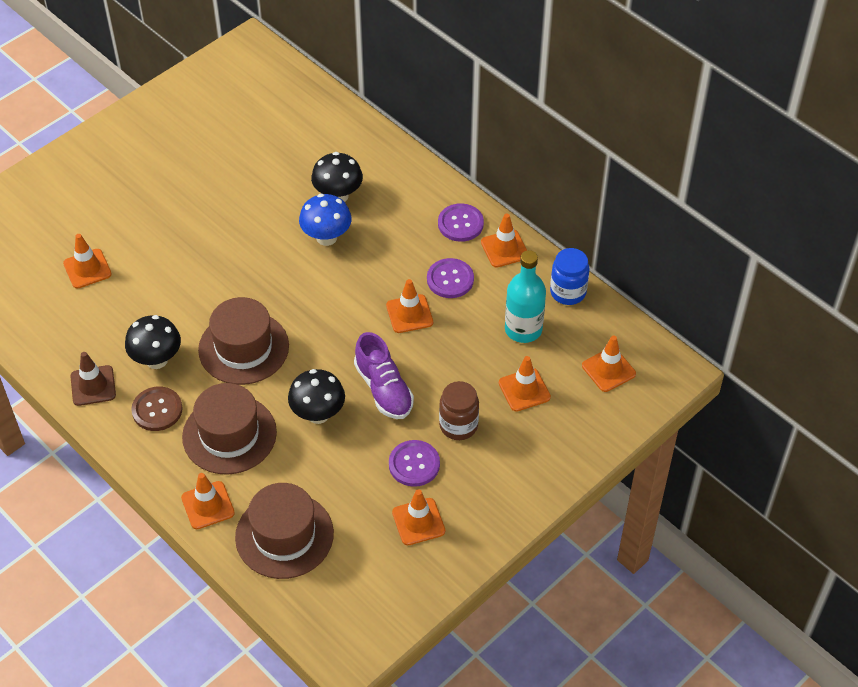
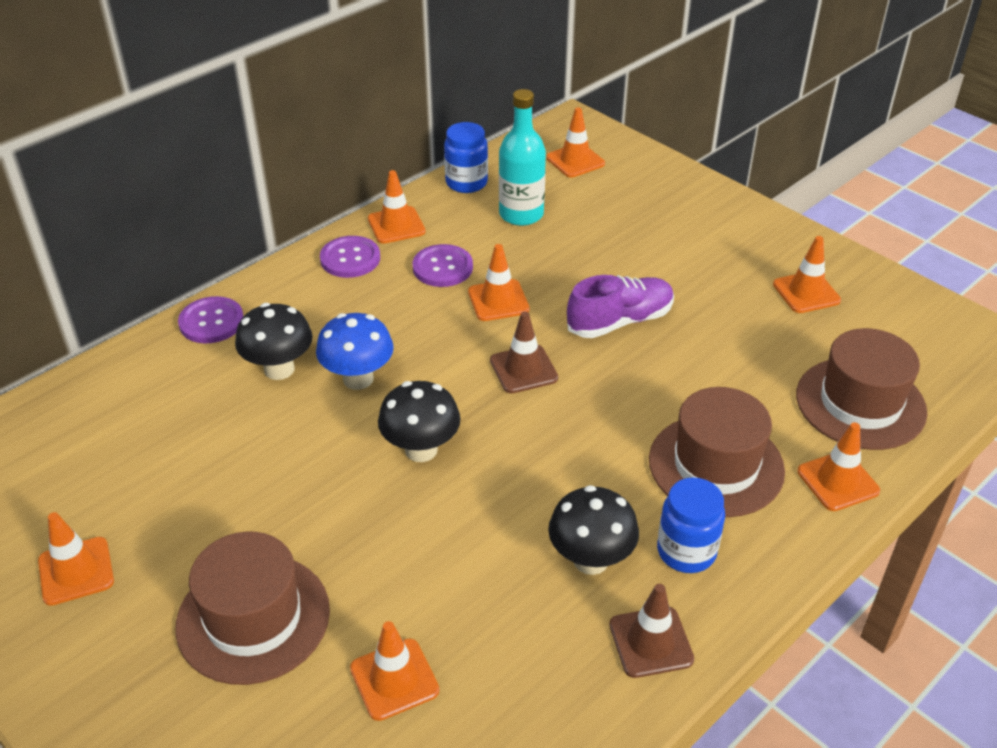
camera: 90 degrees left, 10 degrees down
brown button [131,387,183,431] -> blue jar [657,478,725,573]
brown hat [198,297,289,385] -> brown hat moved to [175,532,330,685]
black mushroom [288,369,345,424] -> black mushroom moved to [378,381,460,462]
purple button [389,440,440,487] -> purple button moved to [178,296,244,343]
brown jar [439,381,479,440] -> none
orange traffic cone [499,356,551,412] -> orange traffic cone moved to [38,512,114,606]
none -> brown traffic cone [490,312,558,393]

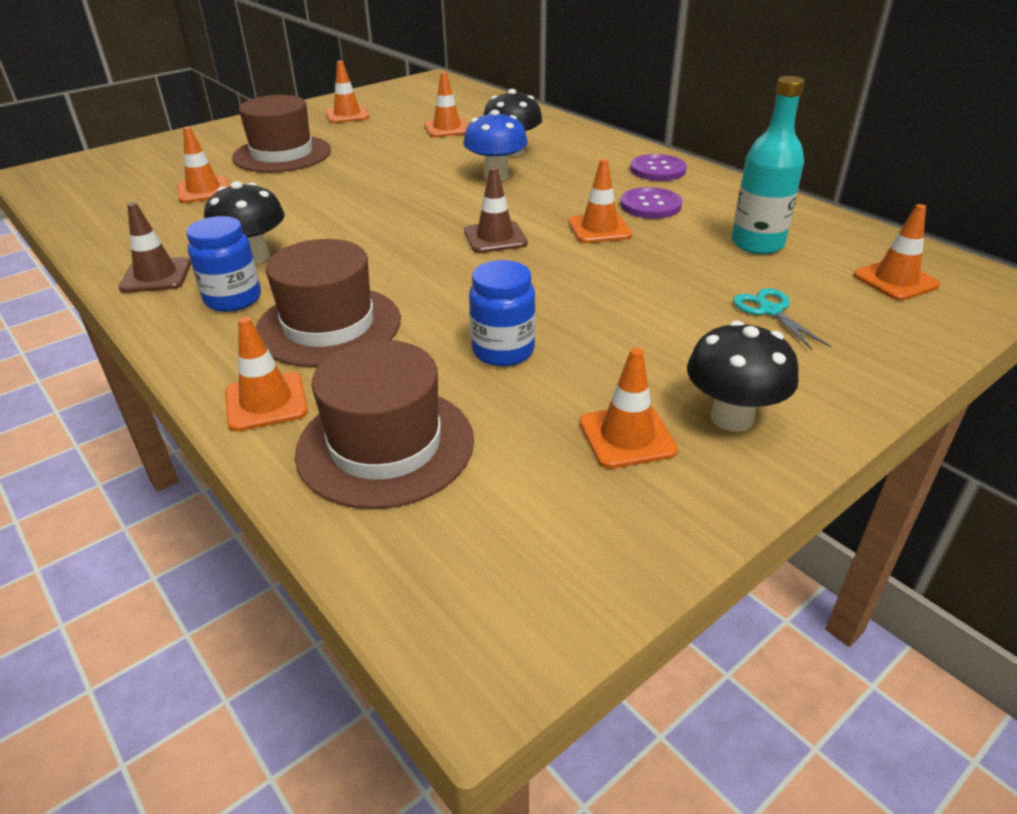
camera: 95 degrees right, 5 degrees down
purple button [178,296,244,343] -> none
orange traffic cone [368,170,426,244] -> orange traffic cone moved to [424,72,468,137]
black mushroom [378,381,460,462] -> black mushroom moved to [687,321,799,432]
blue jar [444,122,488,193] -> blue jar moved to [469,260,535,366]
purple shoe [567,275,674,338] -> none
none -> turquoise scissors [733,288,831,351]

